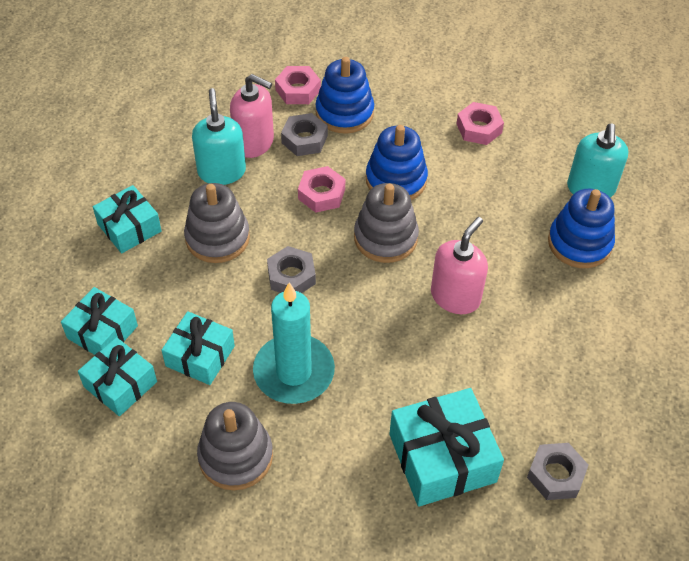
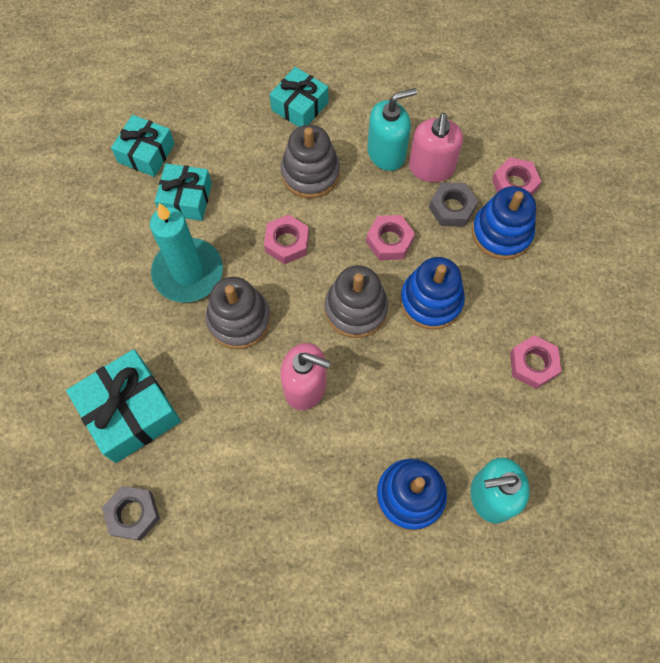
camera: 75 degrees right, 15 degrees up
turquoise gift [61,287,138,355] -> none
grey stacking toy [197,402,273,490] -> grey stacking toy moved to [206,277,271,349]
grey nut [267,246,316,293] -> pink nut [264,215,309,264]

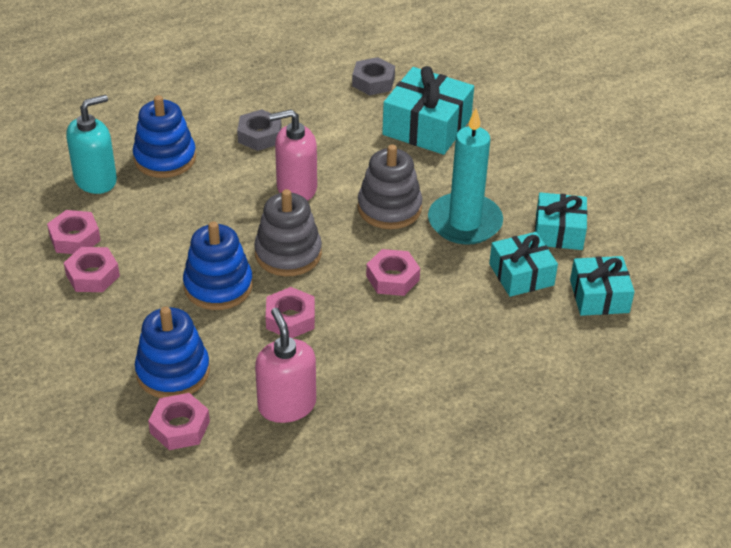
camera: 150 degrees right, 25 degrees down
turquoise gift [270,67,328,127] -> turquoise gift moved to [535,192,588,250]
grey stacking toy [281,125,340,199] -> none
turquoise soap dispenser [367,88,417,171] -> none
grey nut [429,182,478,227] -> grey nut moved to [237,109,282,151]
none -> pink nut [47,210,101,254]

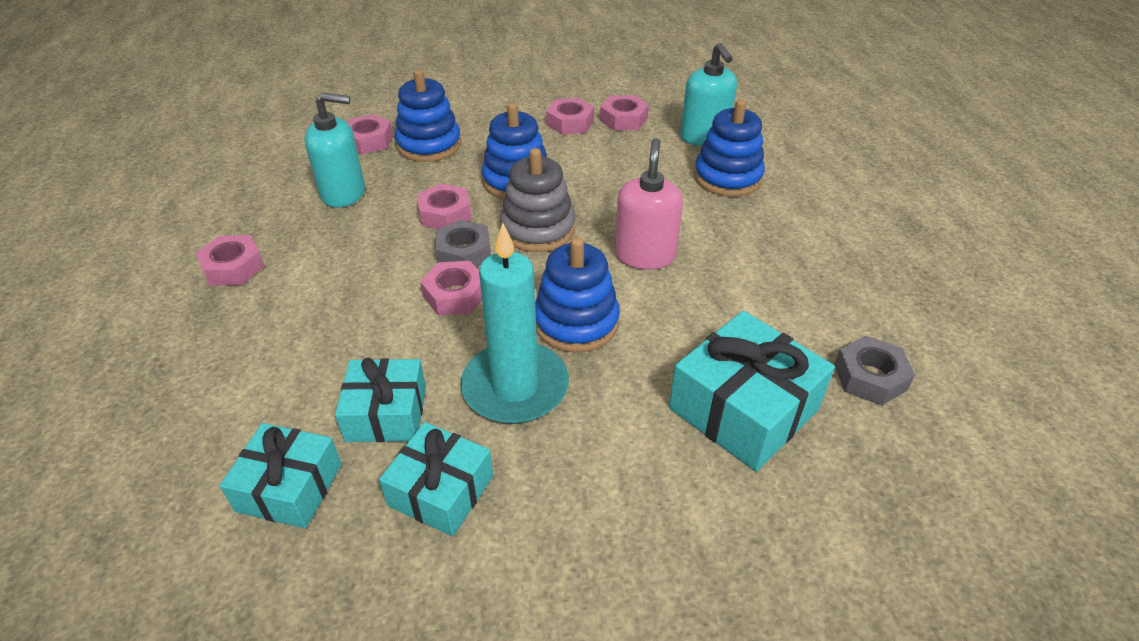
camera: 110 degrees right, 0 degrees up
grey nut [237,109,282,151] -> grey nut moved to [435,220,491,267]
pink soap dispenser [255,308,316,423] -> turquoise soap dispenser [305,92,365,208]
grey stacking toy [358,145,422,229] -> blue stacking toy [535,237,620,353]
none -> pink nut [196,235,265,286]

